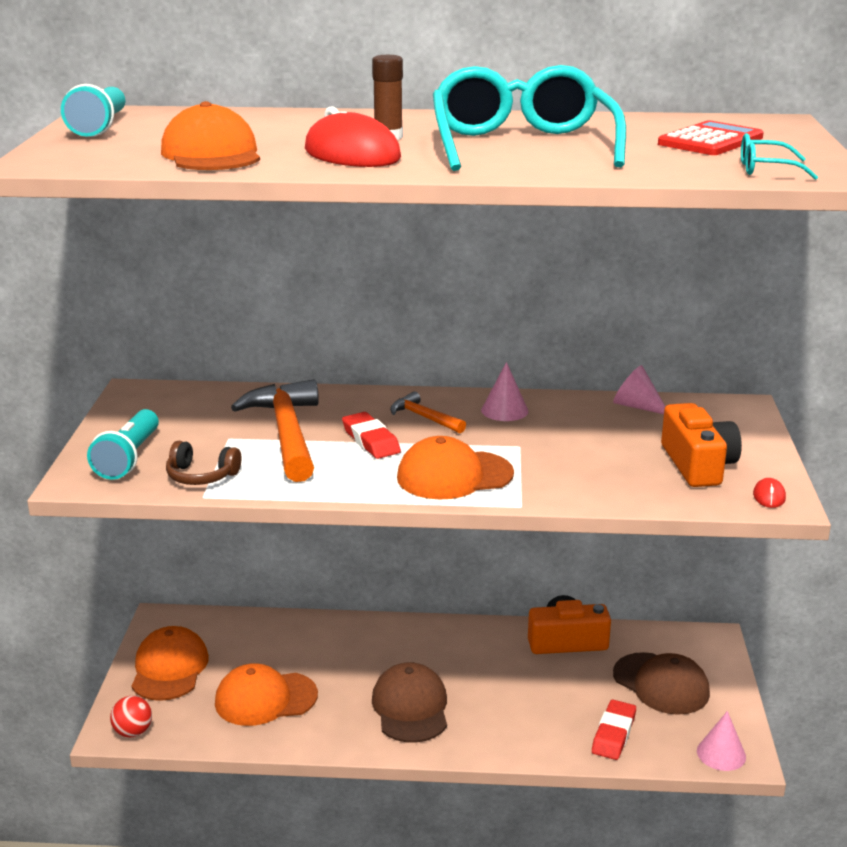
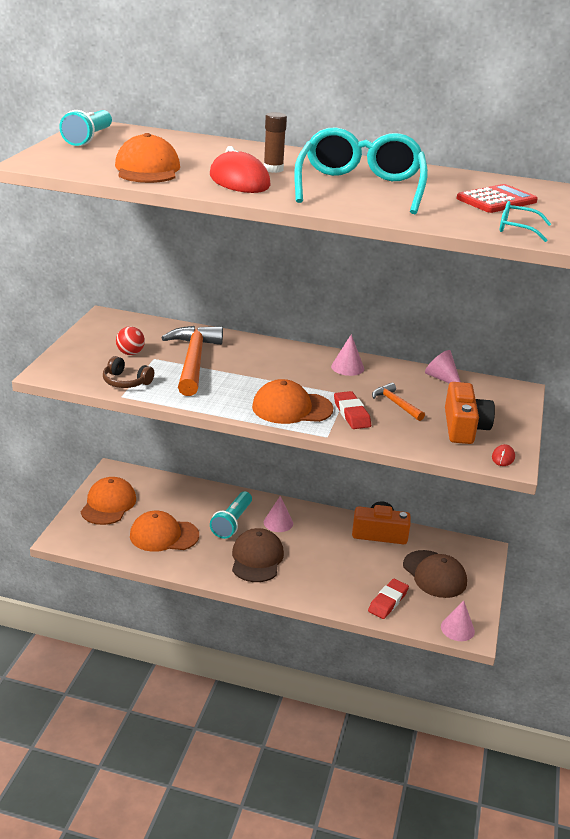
camera: 10 degrees right, 5 degrees up
turquoise flashlight [87,409,159,480] -> turquoise flashlight moved to [210,491,252,539]
red ball [110,696,152,737] -> red ball moved to [116,326,145,355]
red eraser [342,412,401,459] -> red eraser moved to [334,391,371,429]
orange hammer [390,391,466,433] -> orange hammer moved to [372,383,425,421]
none -> pink cone [264,496,293,532]

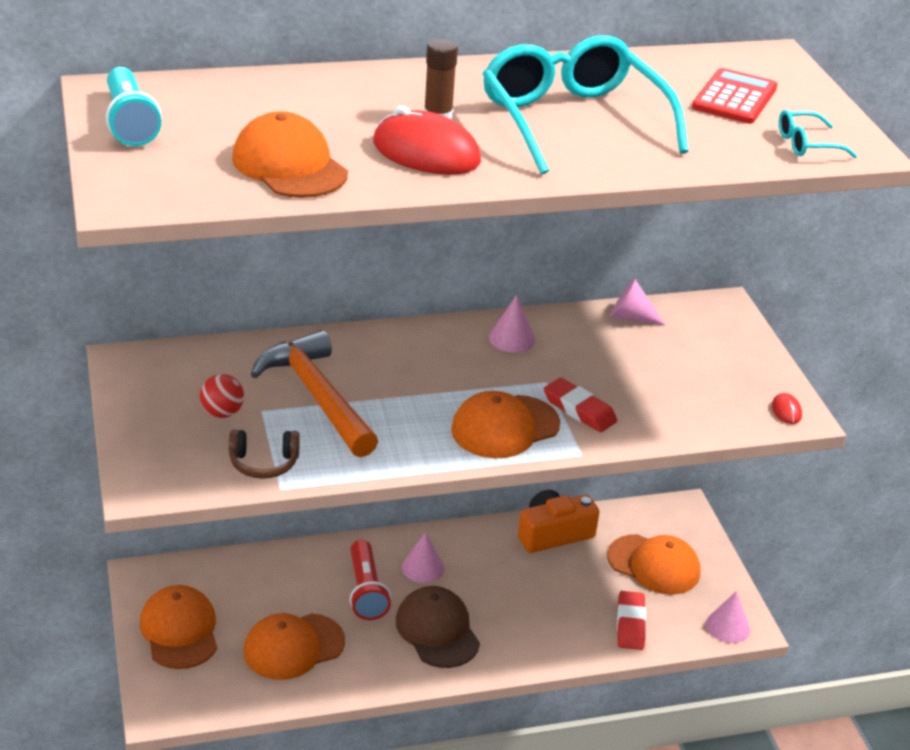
camera: 30 degrees left, 5 degrees up
turquoise flashlight [210,491,252,539] -> red flashlight [350,540,391,620]
orange hammer [372,383,425,421] -> none
brown cap [403,550,467,598] -> orange cap [607,534,700,595]
orange camera [445,382,495,444] -> none

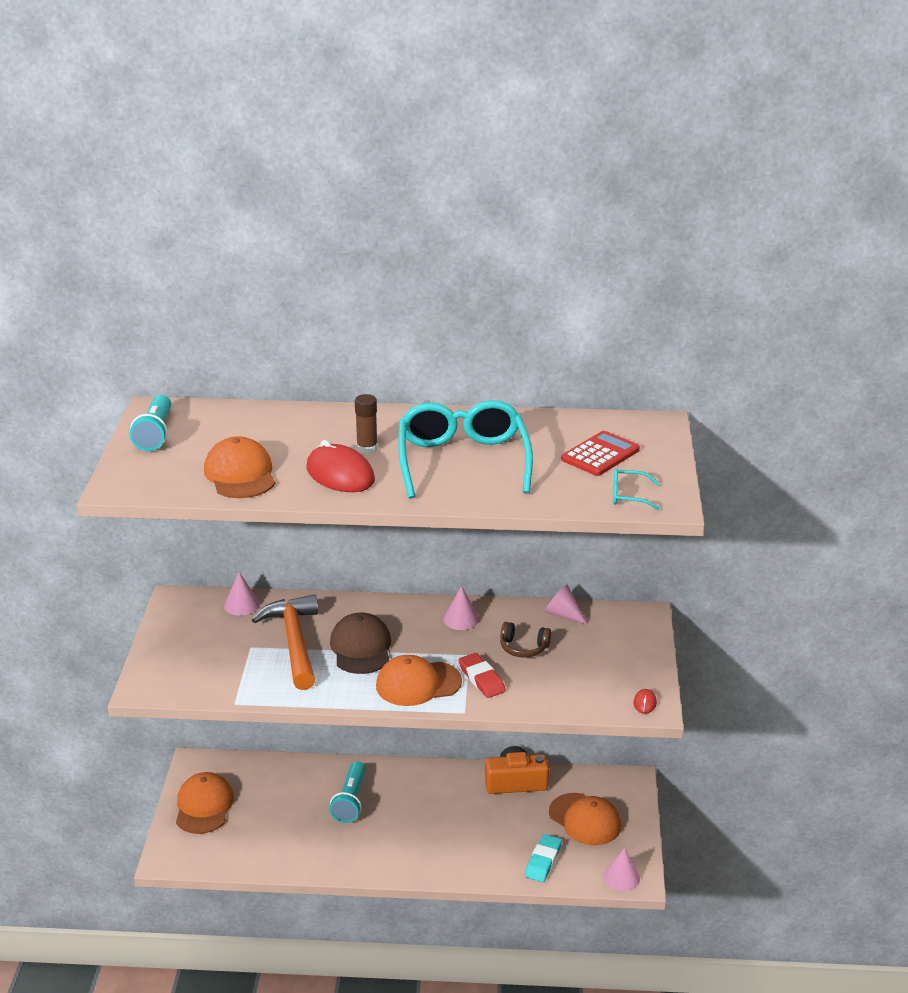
camera: 20 degrees right, 5 degrees down
red ball [200,374,244,418] -> none
brown headphones [229,430,300,479] -> brown headphones moved to [500,622,551,658]
orange cap [244,613,345,680] -> none
red flashlight [350,540,391,620] -> turquoise flashlight [329,762,366,823]
brown cap [396,586,480,668] -> brown cap moved to [330,613,391,674]
pink cone [402,532,445,583] -> pink cone moved to [224,572,260,616]
red eraser [617,591,646,650] -> turquoise eraser [525,834,562,882]

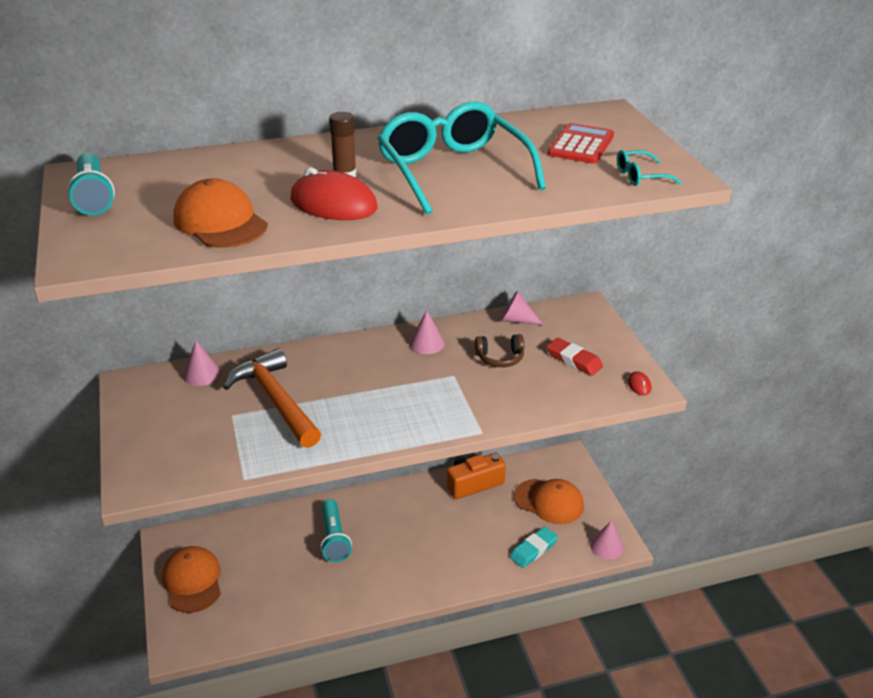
camera: 20 degrees left, 5 degrees up
brown cap [330,613,391,674] -> none
orange cap [376,655,462,706] -> none
red eraser [459,653,506,698] -> red eraser moved to [547,338,603,376]
turquoise eraser [525,834,562,882] -> turquoise eraser turned 45 degrees clockwise [510,527,558,568]

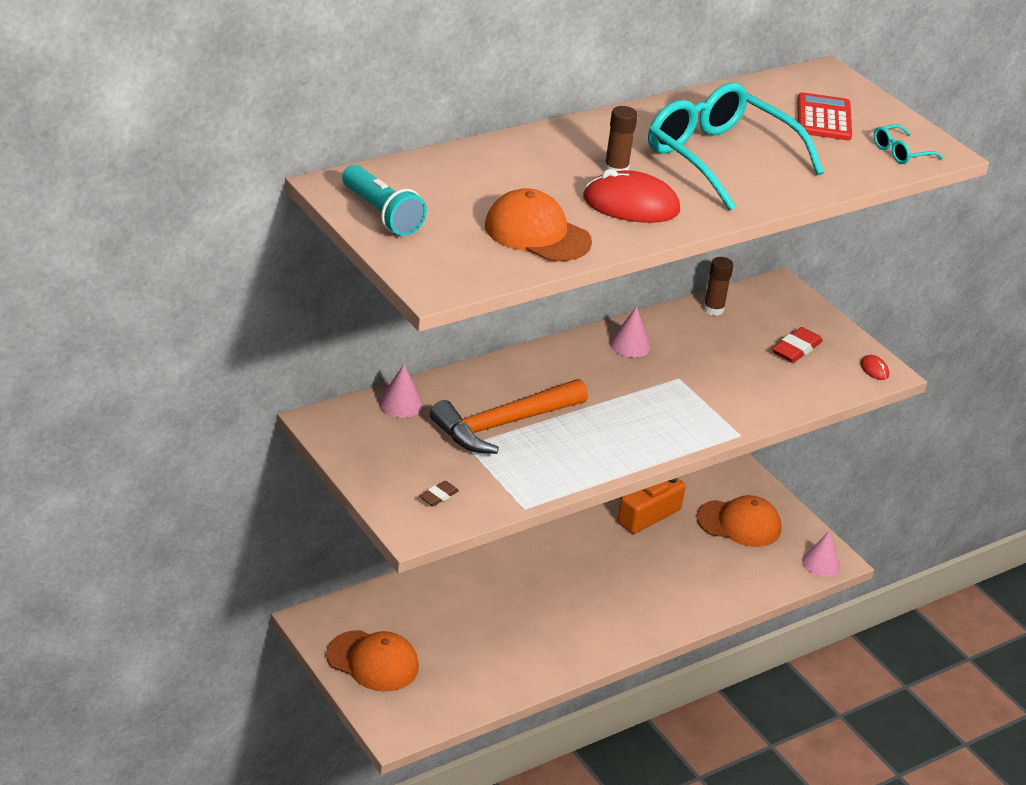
camera: 20 degrees left, 0 degrees up
orange cap [162,546,221,613] -> orange cap turned 150 degrees clockwise [326,630,419,692]
orange hammer [223,348,321,448] -> orange hammer turned 75 degrees counterclockwise [430,379,588,454]
turquoise flashlight [320,499,352,562] -> none
brown headphones [475,334,524,367] -> none
pink cone [501,291,543,325] -> brown glue stick [703,257,733,316]
turquoise eraser [510,527,558,568] -> none
red eraser [547,338,603,376] -> red eraser turned 75 degrees counterclockwise [772,327,823,363]
none -> brown eraser [419,481,459,506]

